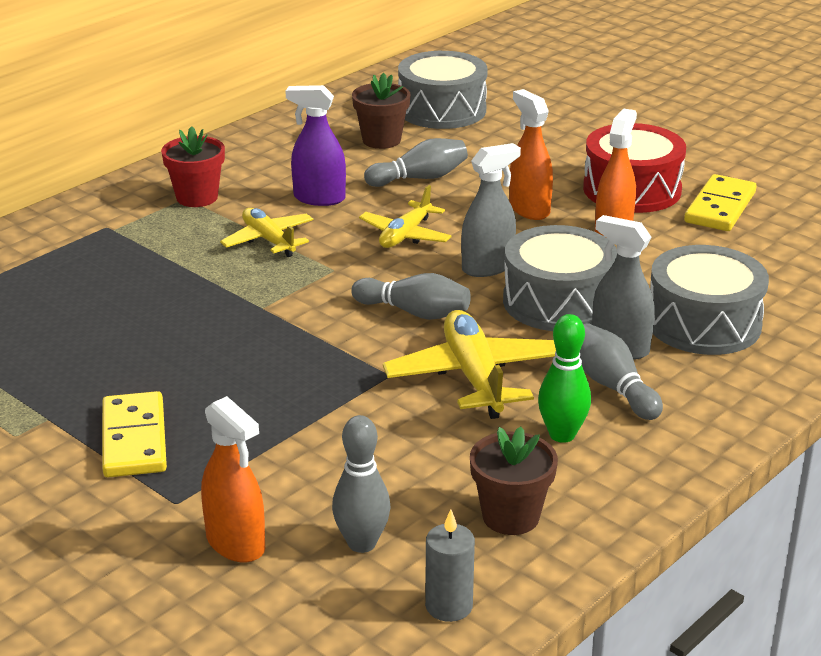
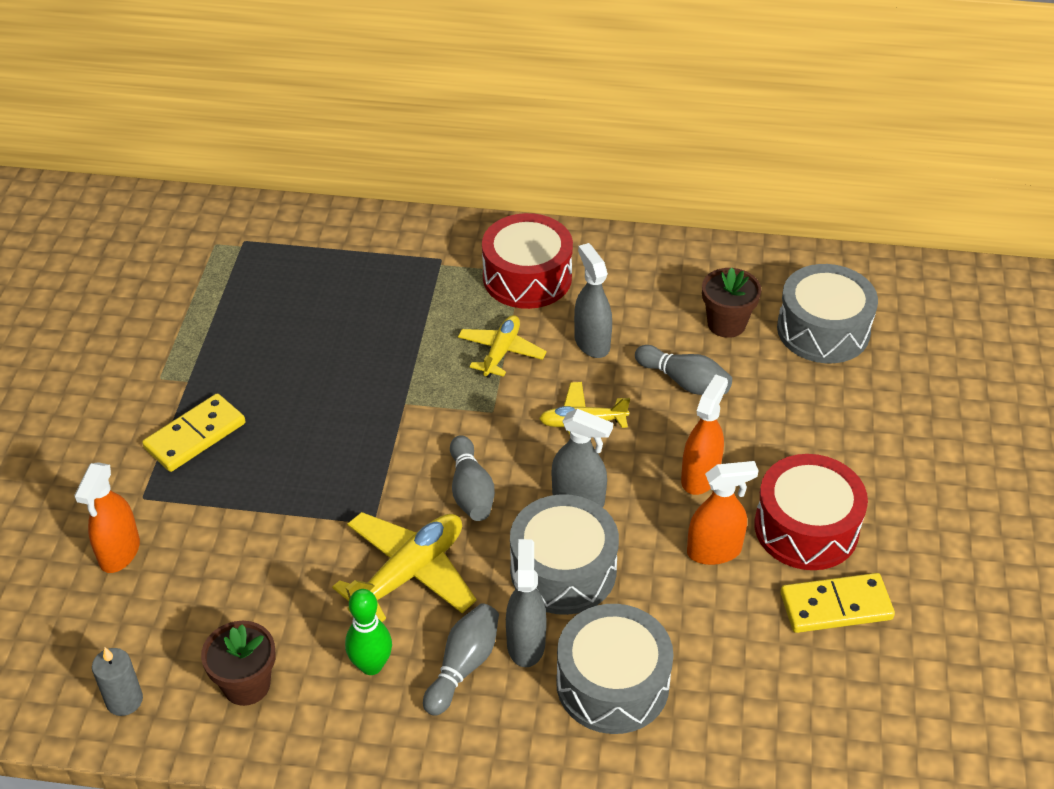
camera: 55 degrees right, 15 degrees up
red flower pot [161,126,225,207] -> red drum [482,213,573,309]
purple spray bottle [286,85,346,206] -> grey spray bottle [574,243,612,358]
grey bowling pin [332,415,391,553] -> none

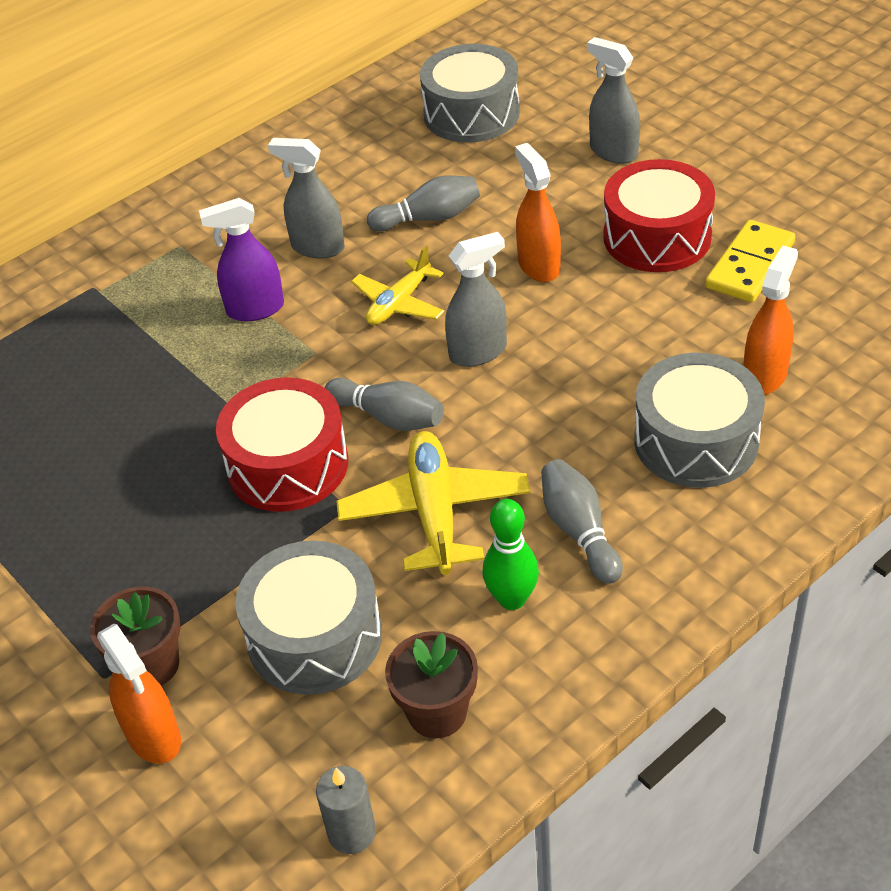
camera: 45 degrees left, 0 degrees up
yellow domino [142,393,245,472] -> none
yellow plane [458,315,547,378] -> purple spray bottle [199,198,284,321]
red drum [482,213,573,309] -> red drum moved to [216,377,348,512]
grey spray bottle [506,539,547,667] -> grey spray bottle moved to [587,37,640,164]
grey drum [510,494,619,615] -> grey drum moved to [235,540,382,695]
orange spray bottle [687,461,759,565] -> orange spray bottle moved to [743,246,798,395]
brown flower pot [702,267,761,338] -> brown flower pot moved to [90,586,181,686]

